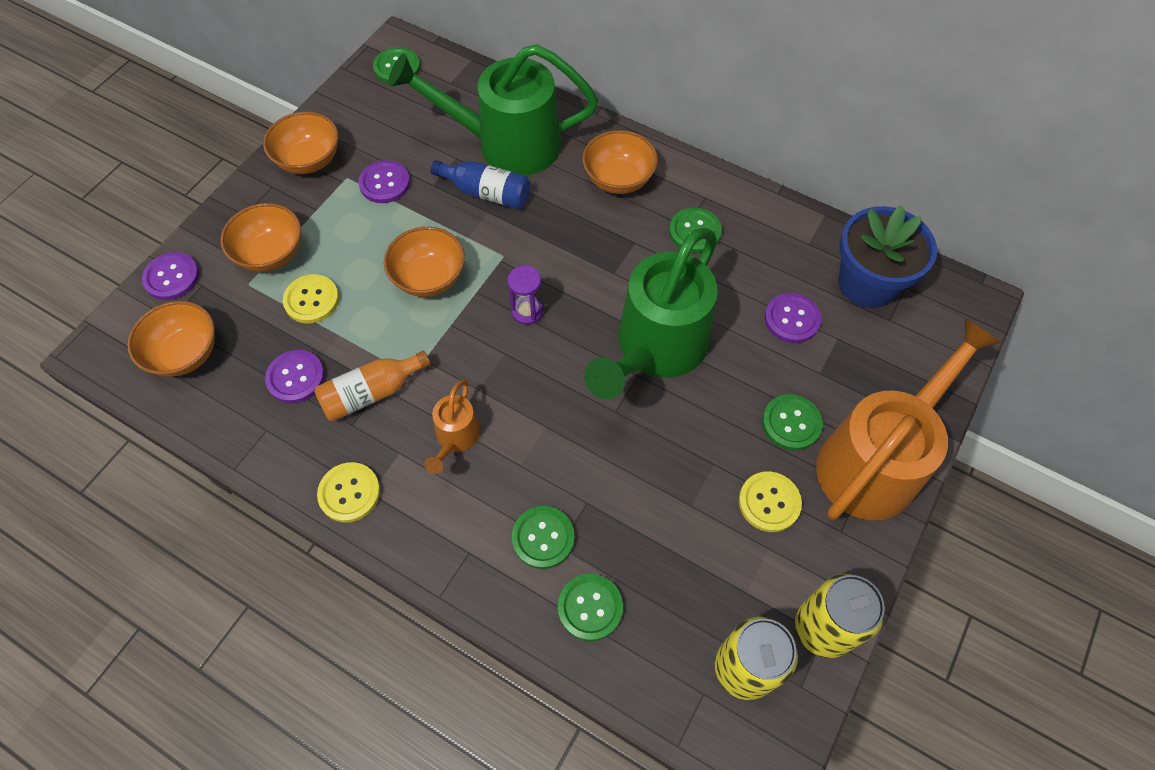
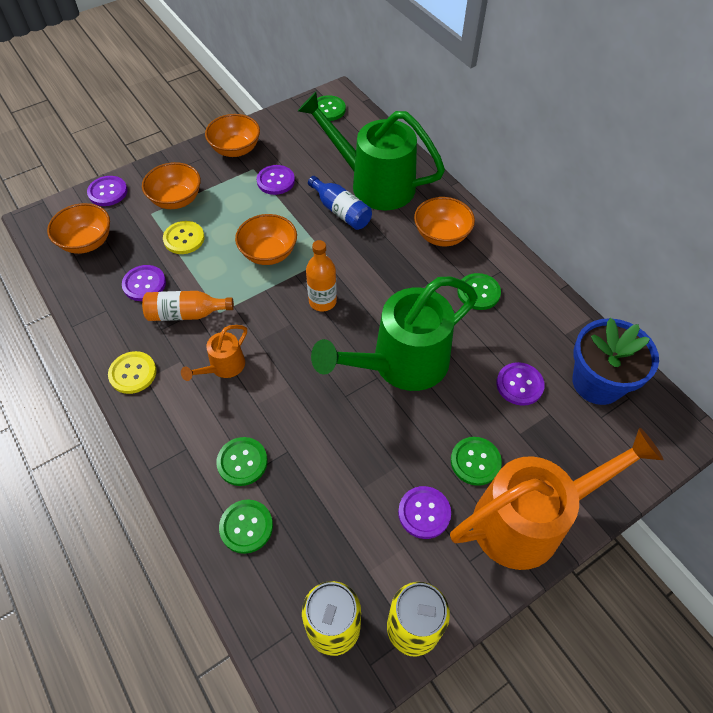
camera: 25 degrees right, 5 degrees down
purple hourglass [508,266,543,325] -> orange bottle [306,240,337,312]
yellow button [739,471,802,532] -> purple button [398,486,451,539]

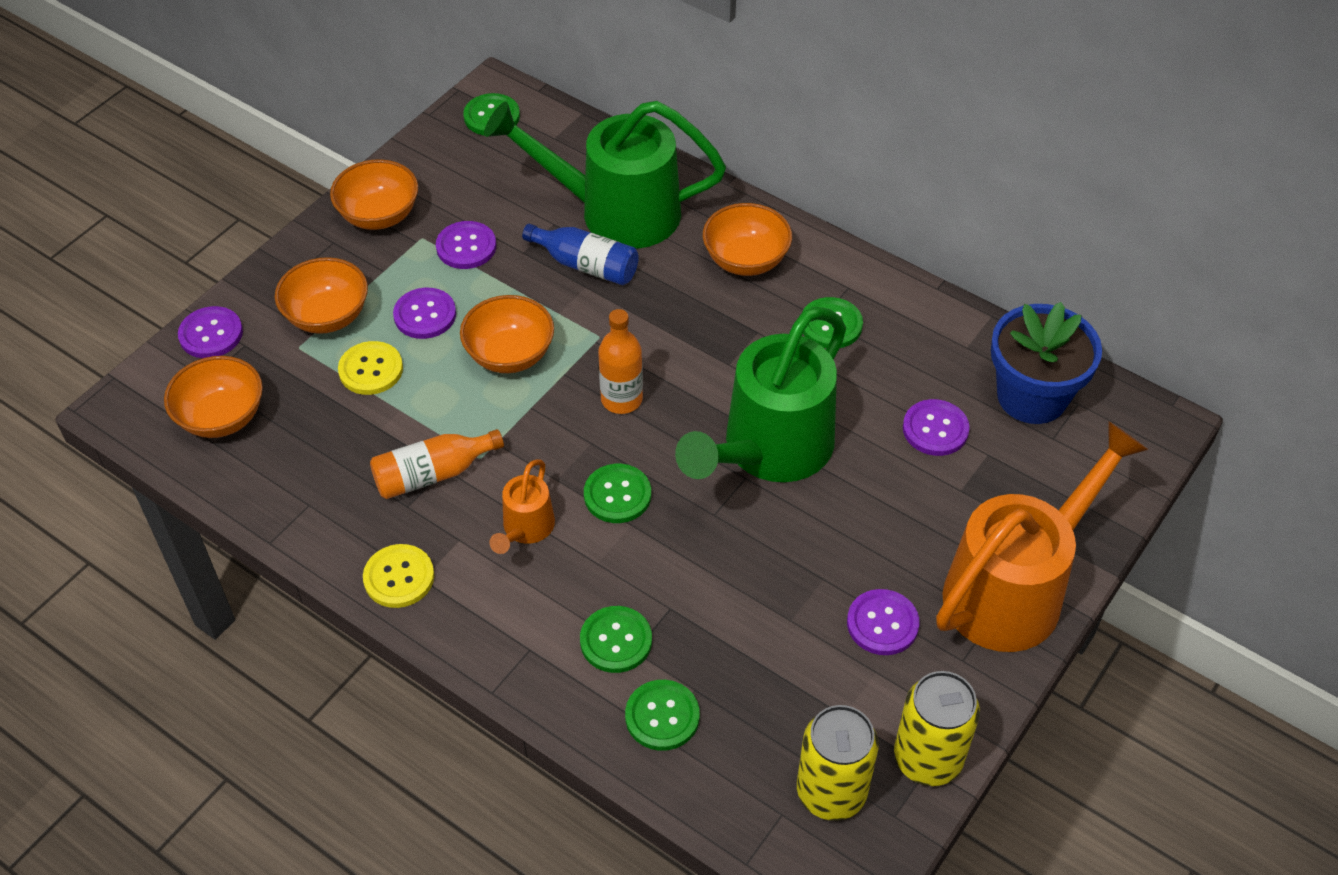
camera: 20 degrees left, 5 degrees down
purple button [122,265,166,301] -> purple button moved to [393,288,456,339]
green button [451,437,502,486] -> green button moved to [584,464,651,523]

